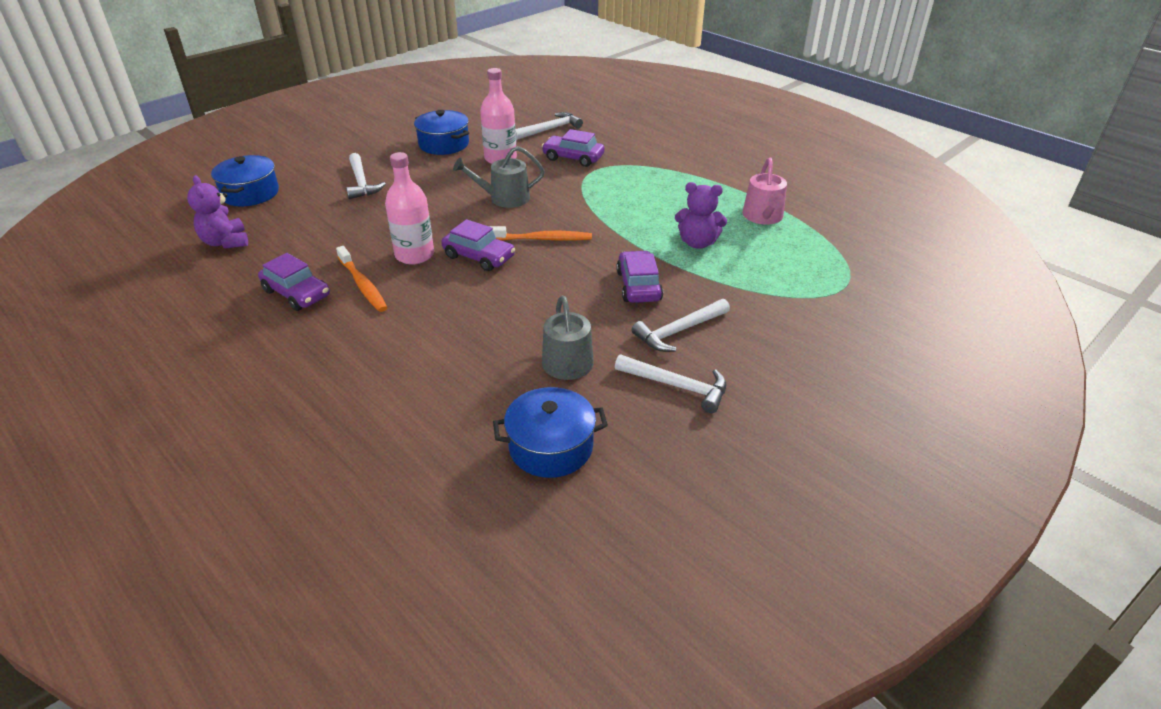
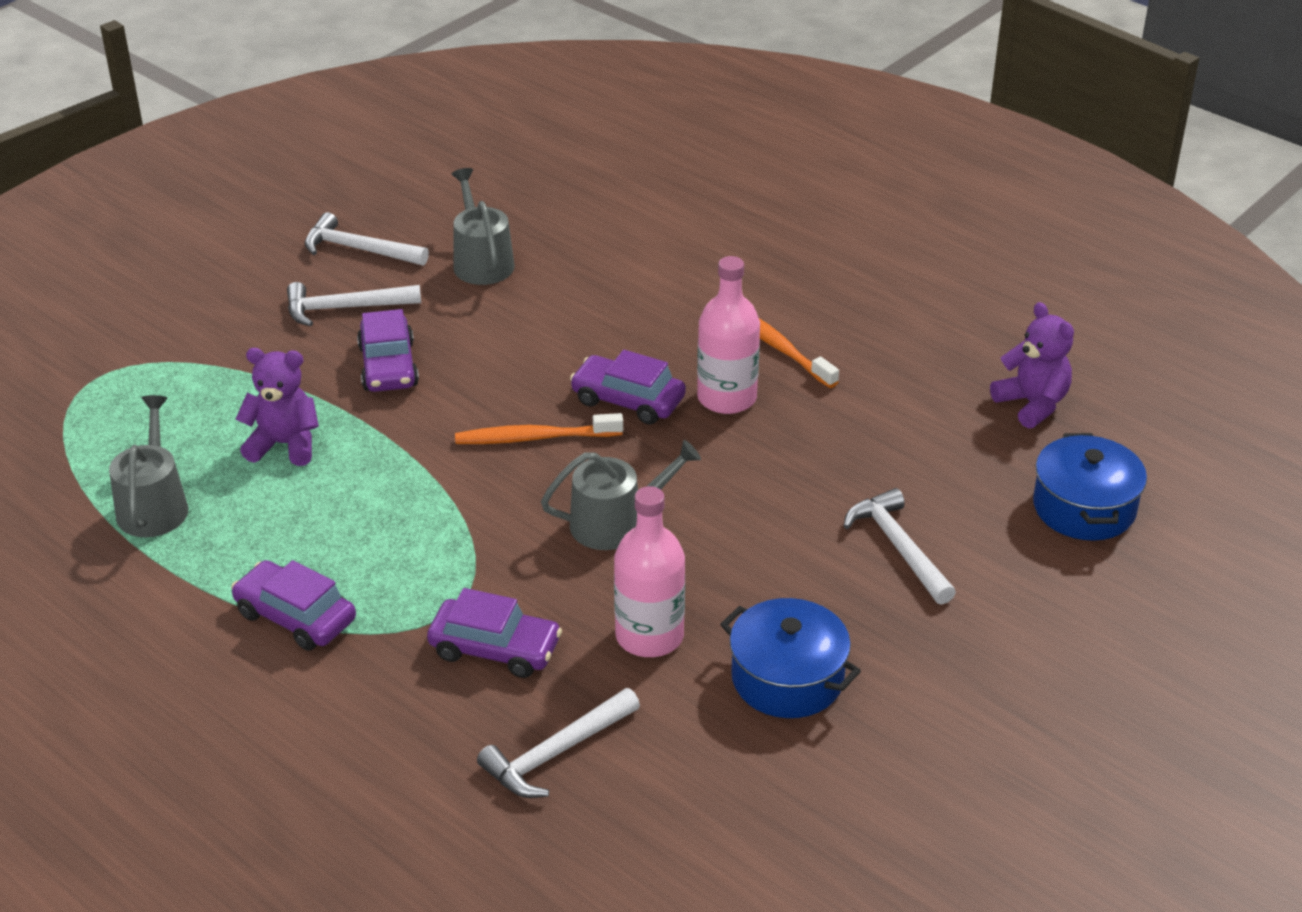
camera: 175 degrees right, 0 degrees up
purple car [258,253,330,311] -> purple car moved to [231,560,356,651]
blue pot [493,387,608,478] -> none
white hammer [632,299,730,352] -> white hammer turned 150 degrees counterclockwise [287,282,421,326]
pink watering can [743,158,787,225] -> grey watering can [109,395,188,537]

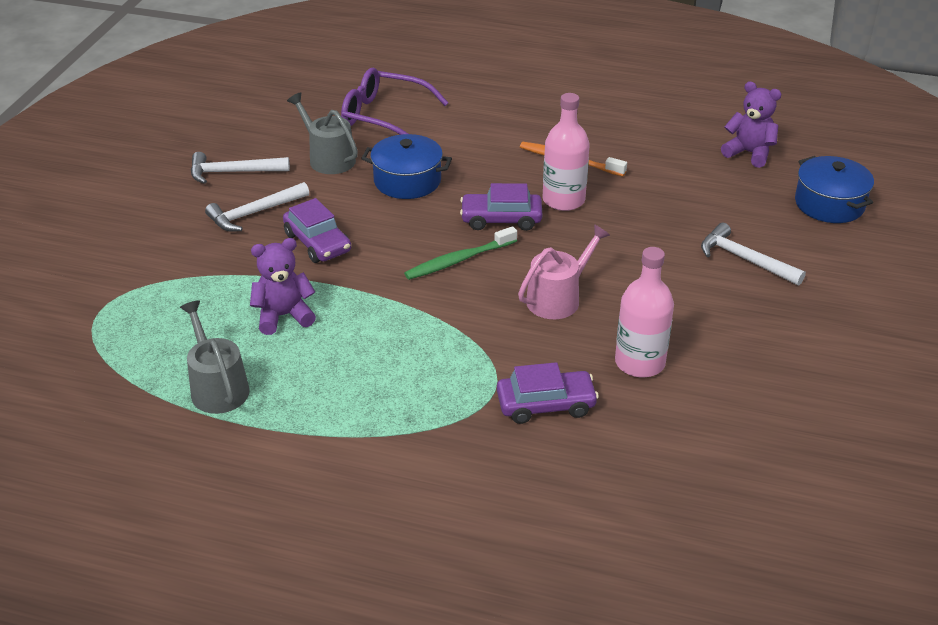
camera: 25 degrees left, 0 degrees up
purple car [231,560,356,651] -> none
orange toothbrush [455,413,623,444] -> green toothbrush [404,226,517,280]
white hammer [477,688,640,798] -> none
grey watering can [541,440,701,550] -> pink watering can [518,224,610,319]
blue pot [720,598,861,718] -> blue pot moved to [361,134,452,199]
none -> purple glasses [341,67,449,135]

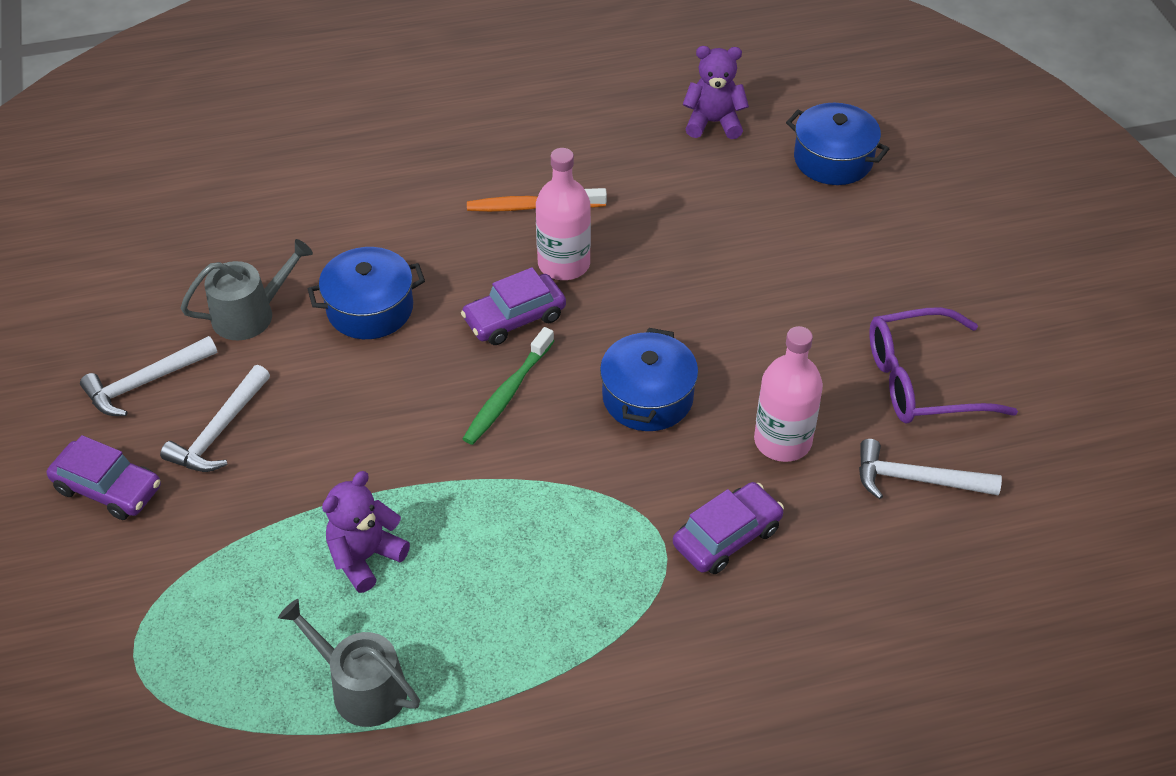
camera: 30 degrees left, 10 degrees up
purple car [283,198,351,263] -> purple car moved to [47,435,161,520]
grey watering can [287,92,358,174] -> grey watering can turned 135 degrees clockwise [181,239,313,341]
purple glasses [341,67,449,135] -> purple glasses moved to [869,307,1018,424]
pink watering can [518,224,610,319] -> blue pot [600,328,698,431]
white hammer [701,223,806,286] -> white hammer moved to [859,439,1002,499]

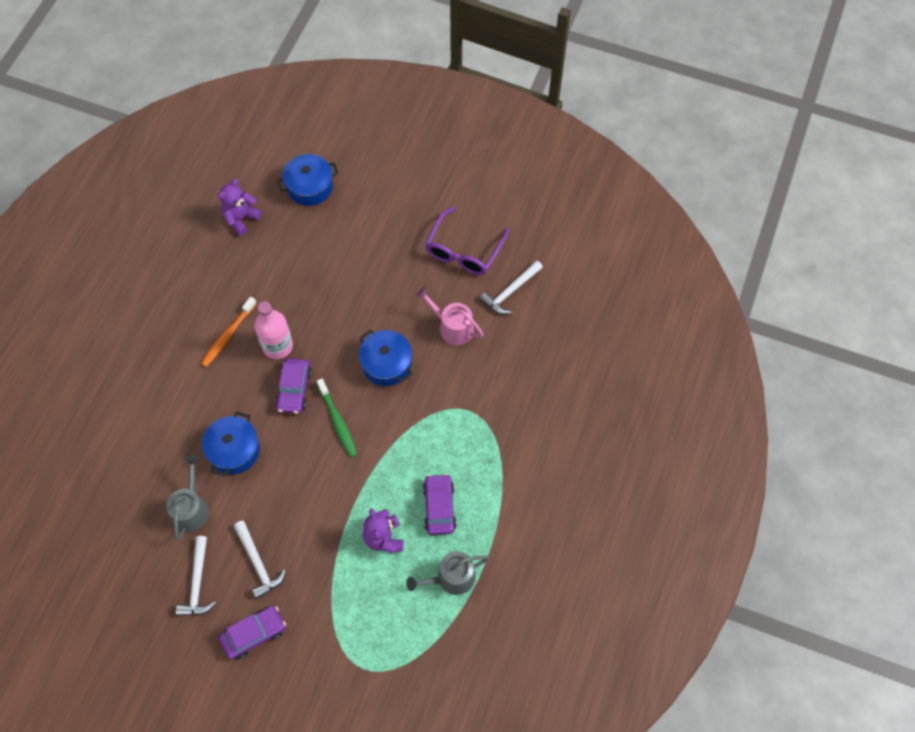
camera: 55 degrees left, 15 degrees up
purple car [673,482,784,574] -> purple car moved to [423,474,456,535]
pink bottle [754,326,823,462] -> pink watering can [416,287,484,345]

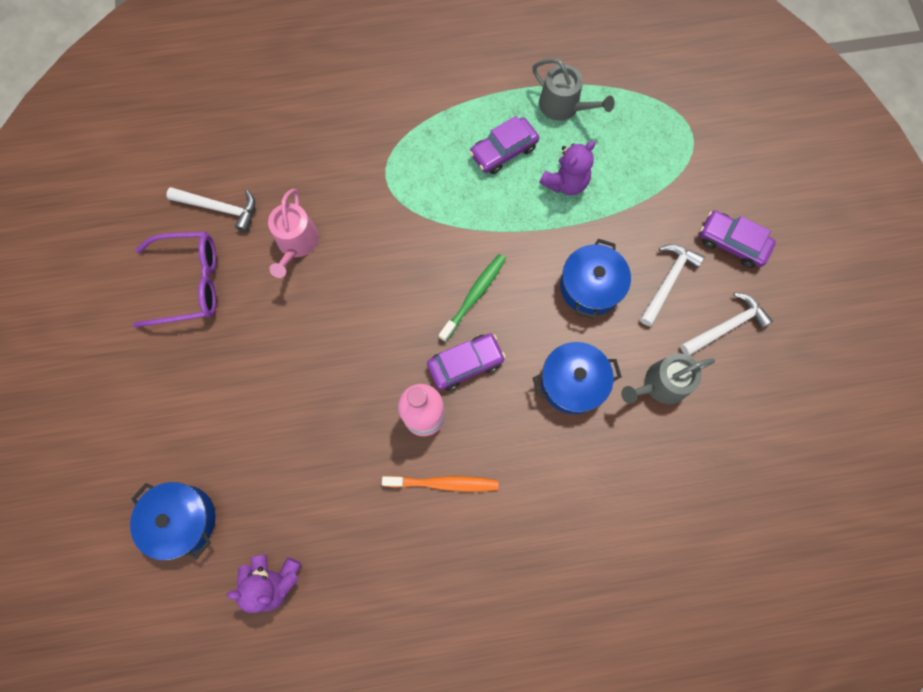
camera: 120 degrees left, 10 degrees up
blue pot [359,330,412,386] -> blue pot moved to [560,239,631,319]

